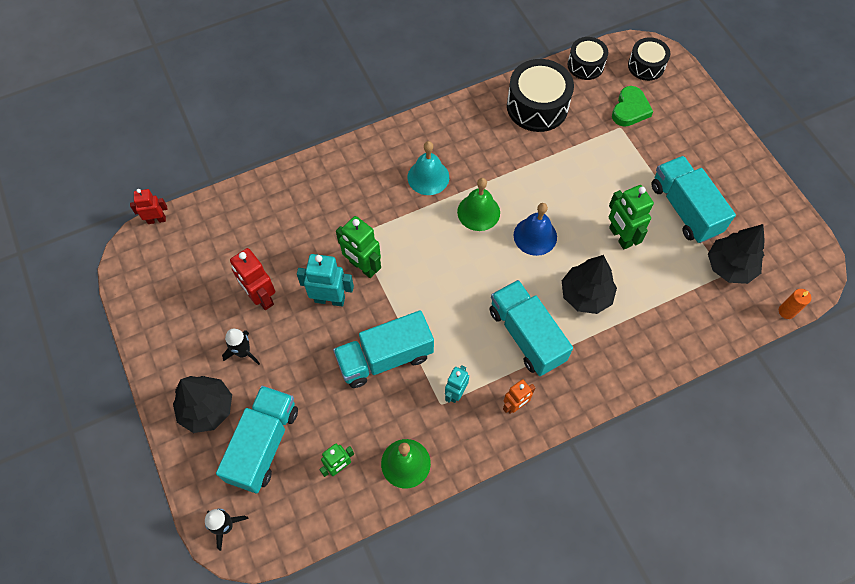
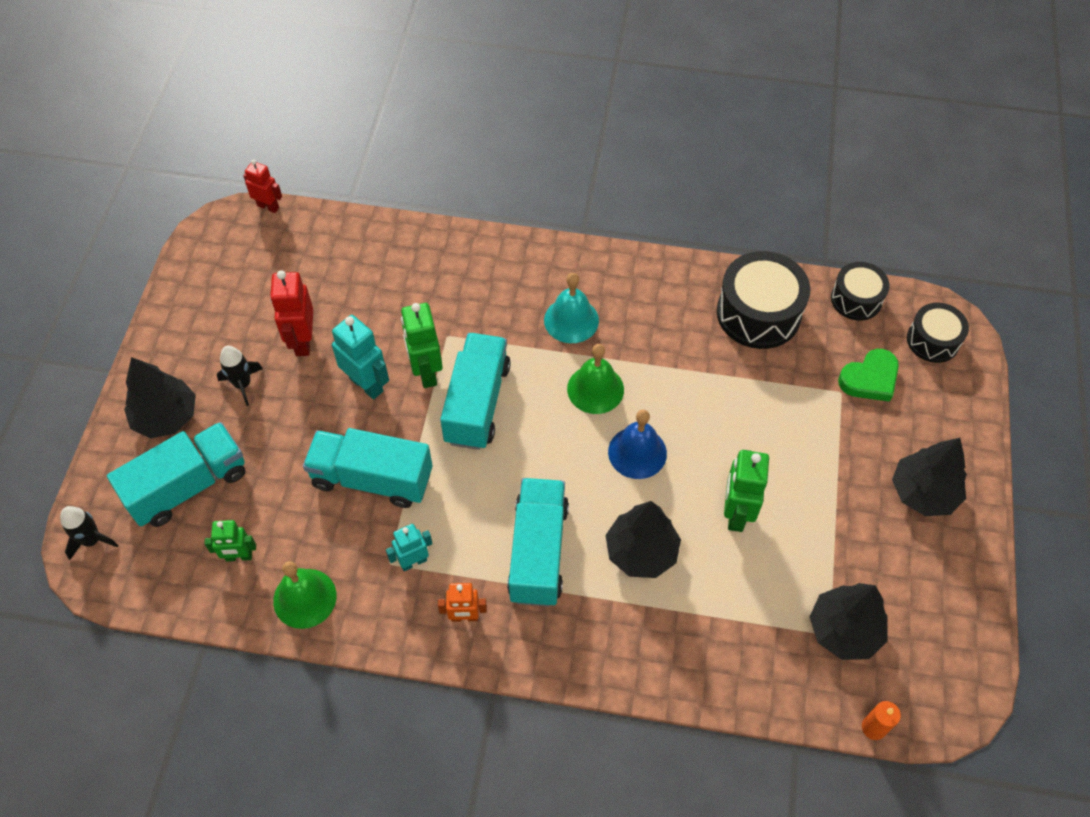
camera: 35 degrees right, 5 degrees down
turquoise truck [651,156,736,243] -> turquoise truck moved to [440,333,511,450]
none -> black tree [892,438,967,516]

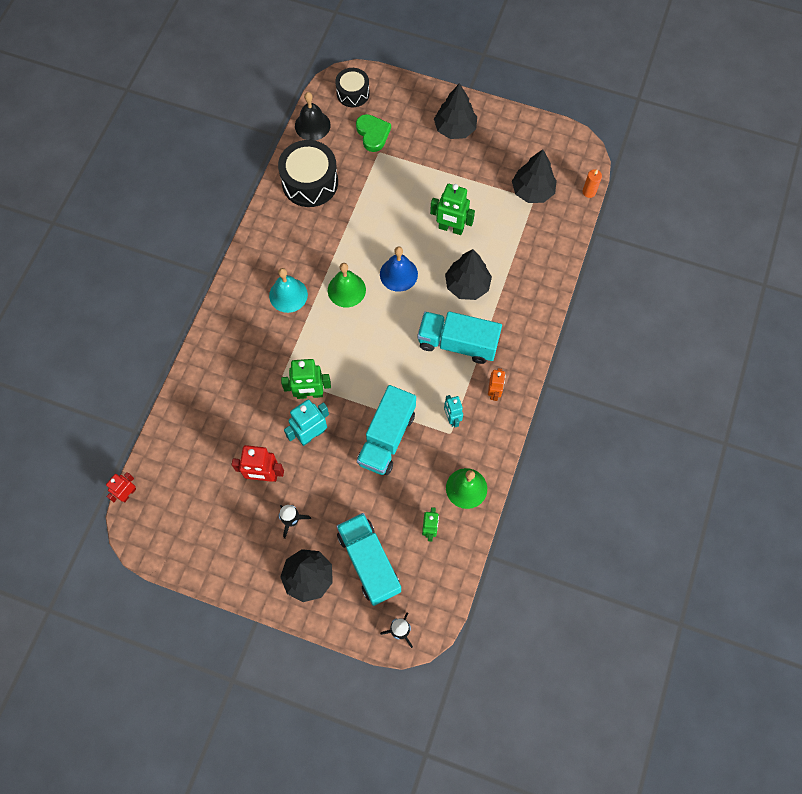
camera: 80 degrees left, 10 degrees up
turquoise truck [440,333,511,450] -> none
black drum [831,262,890,321] -> black bell [295,92,331,140]

